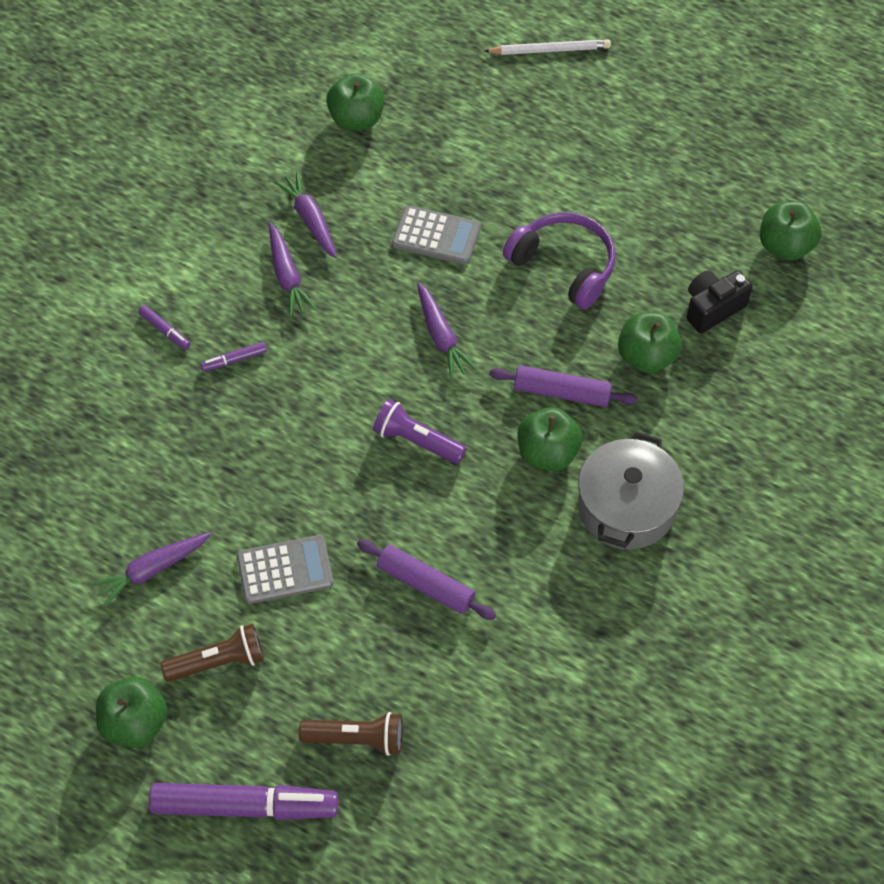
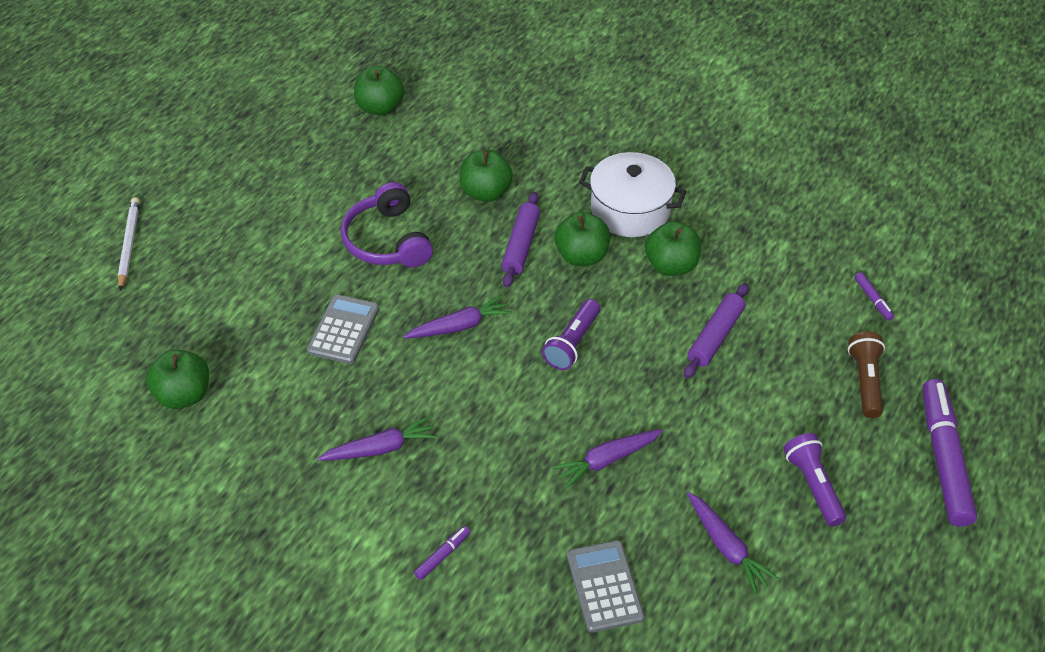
camera: 90 degrees left, 10 degrees down
green apple [96,677,168,748] -> green apple moved to [645,221,701,276]
brown flashlight [160,624,264,682] -> purple flashlight [783,433,847,527]
purple marker [201,342,267,371] -> purple marker moved to [855,272,894,321]
grey calculator [237,535,334,604] -> grey calculator moved to [567,540,645,633]
purple carrot [274,171,337,258] -> purple carrot moved to [552,429,663,489]
purple headphones [503,212,616,309] -> purple headphones turned 60 degrees counterclockwise [341,182,433,267]
grey pot [578,431,684,549] -> white pot [579,152,687,237]
black camera [686,270,753,333] -> none

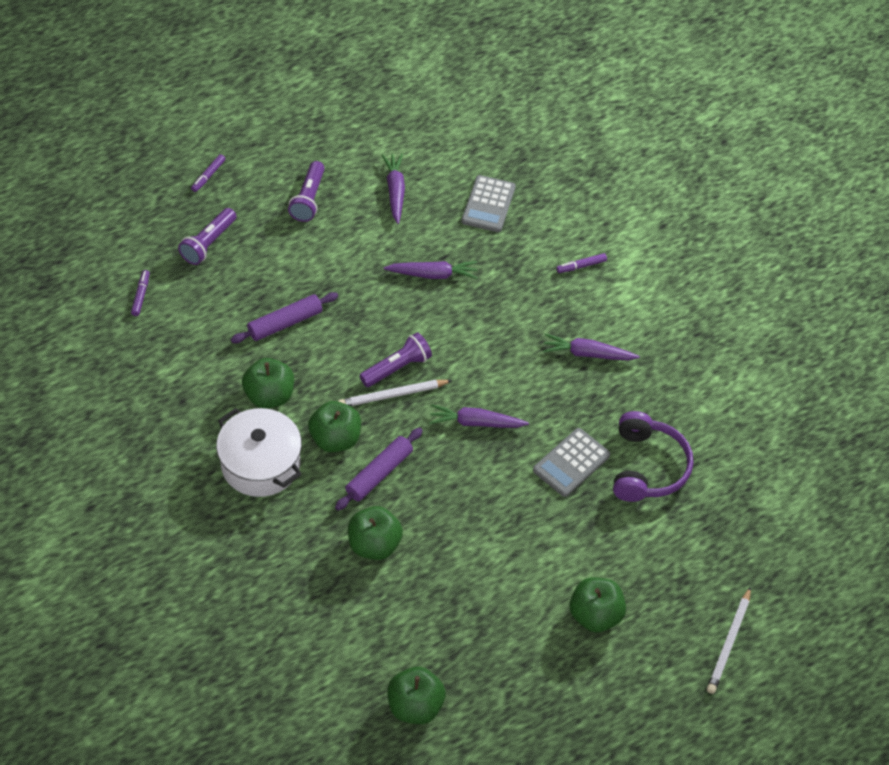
camera: 155 degrees left, 5 degrees up
green apple [146,349,209,409] -> green apple moved to [570,577,626,632]
purple headphones [341,182,433,267] -> purple headphones moved to [613,411,693,502]
brown flashlight [848,332,885,418] -> purple flashlight [178,208,237,265]
purple marker [923,379,977,527] -> purple marker [191,154,225,192], size x0.42
none -> white pencil [338,380,453,406]

